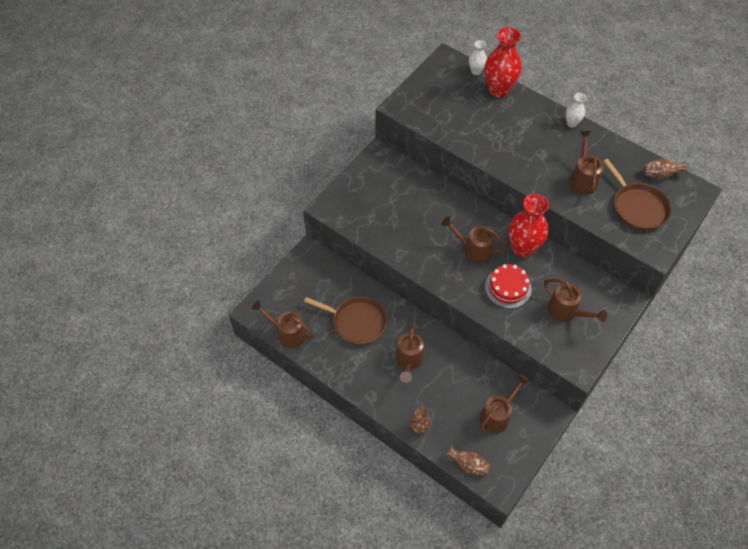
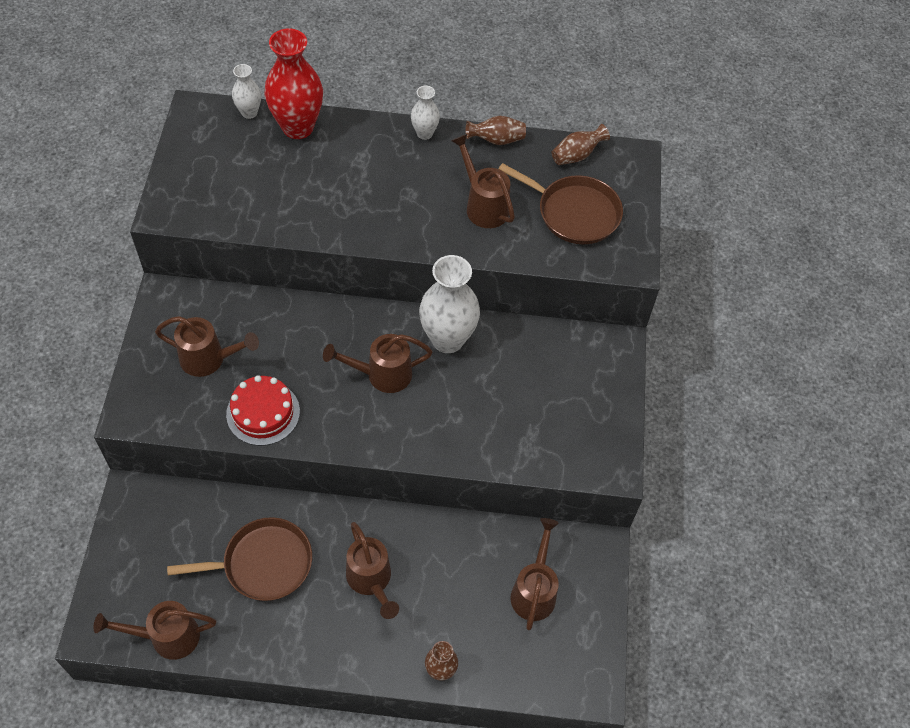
camera: 35 degrees left, 0 degrees up
brown vase [446,446,490,476] -> brown vase moved to [466,116,526,145]
red cake [485,264,531,308] -> red cake moved to [226,375,300,446]
red vase [509,194,549,258] -> white vase [419,255,480,353]
brown watering can [544,279,607,322] -> brown watering can moved to [155,316,259,377]

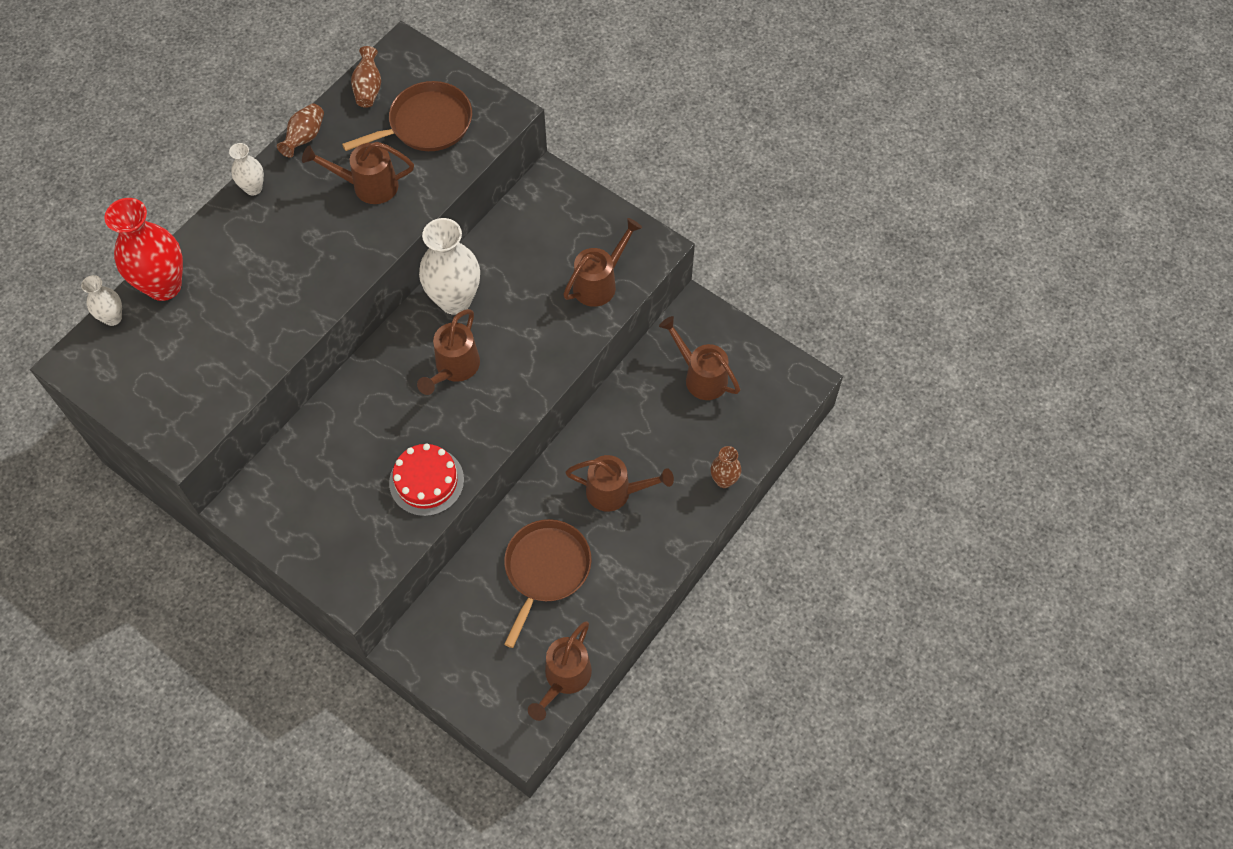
camera: 55 degrees left, 5 degrees up
brown watering can [155,316,259,377] -> brown watering can moved to [563,218,642,307]

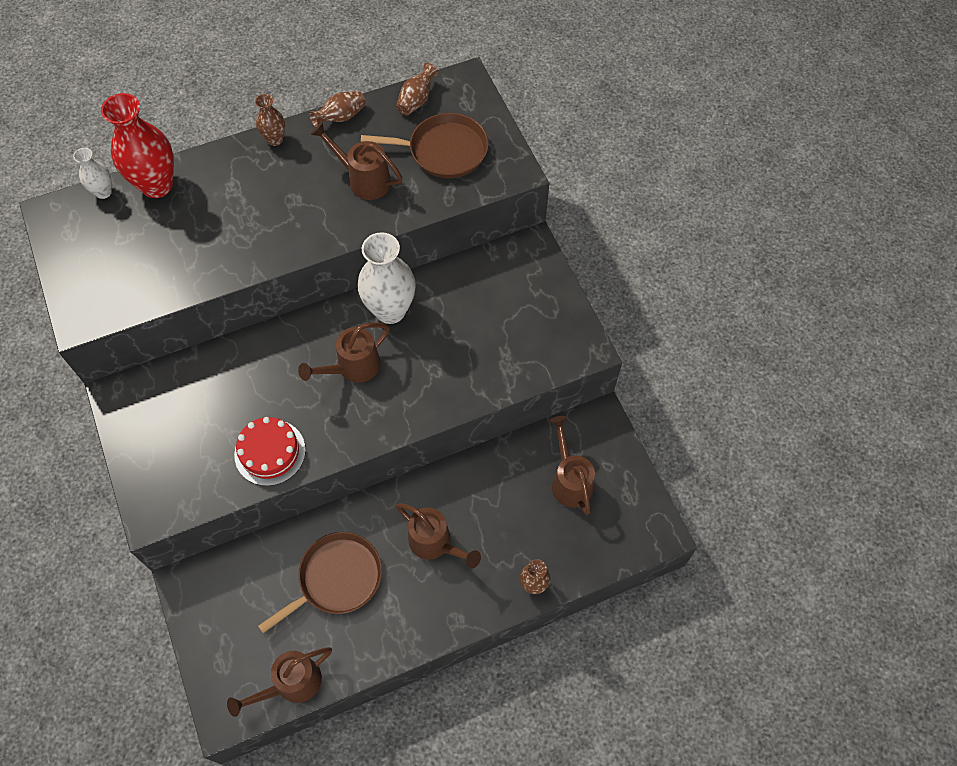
camera: 30 degrees right, 0 degrees up
white vase [229,143,264,196] -> brown vase [255,94,285,146]
brown watering can [563,218,642,307] -> none

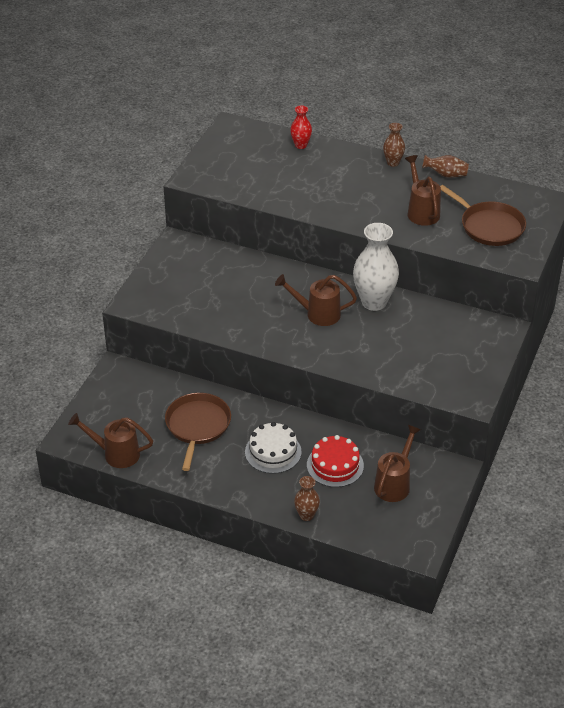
camera: 45 degrees right, 20 degrees down
white vase [73,148,112,199] -> none
red vase [101,93,174,198] -> red vase [290,105,312,149], size x0.51
red cake [234,417,306,486] -> red cake moved to [307,435,364,487]
brown pan [258,532,382,633] -> brown pan turned 90 degrees counterclockwise [165,393,231,471]
brown vase [396,63,439,116] -> none
brown watering can [396,503,481,568] -> white cake [245,422,302,474]

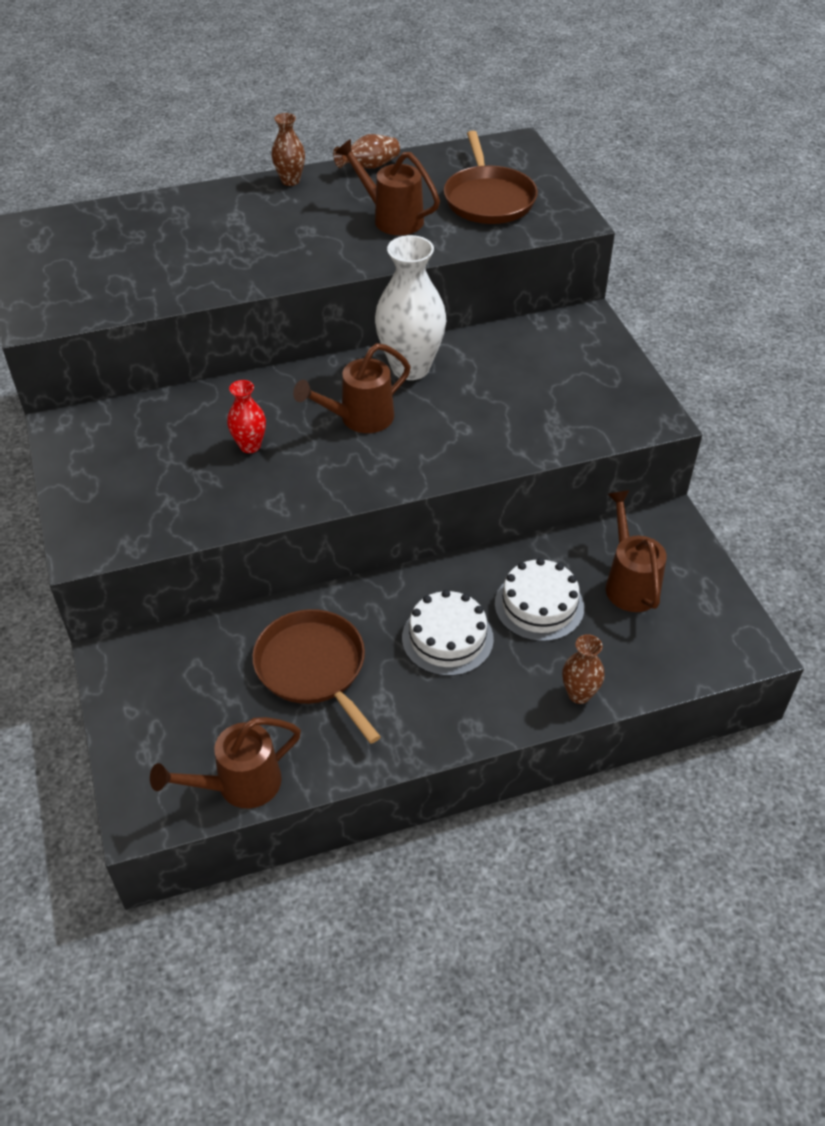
camera: 40 degrees left, 5 degrees up
red vase [290,105,312,149] -> red vase moved to [227,380,266,453]
red cake [307,435,364,487] -> white cake [495,558,584,642]
brown pan [440,185,526,246] -> brown pan turned 75 degrees clockwise [444,131,538,224]

